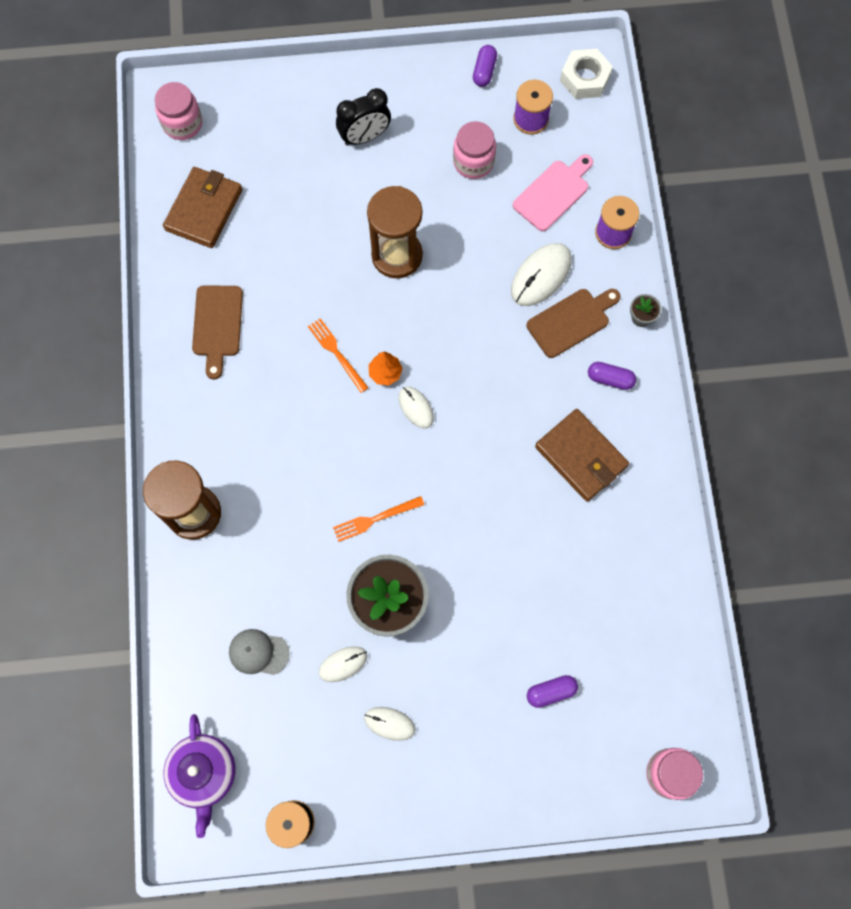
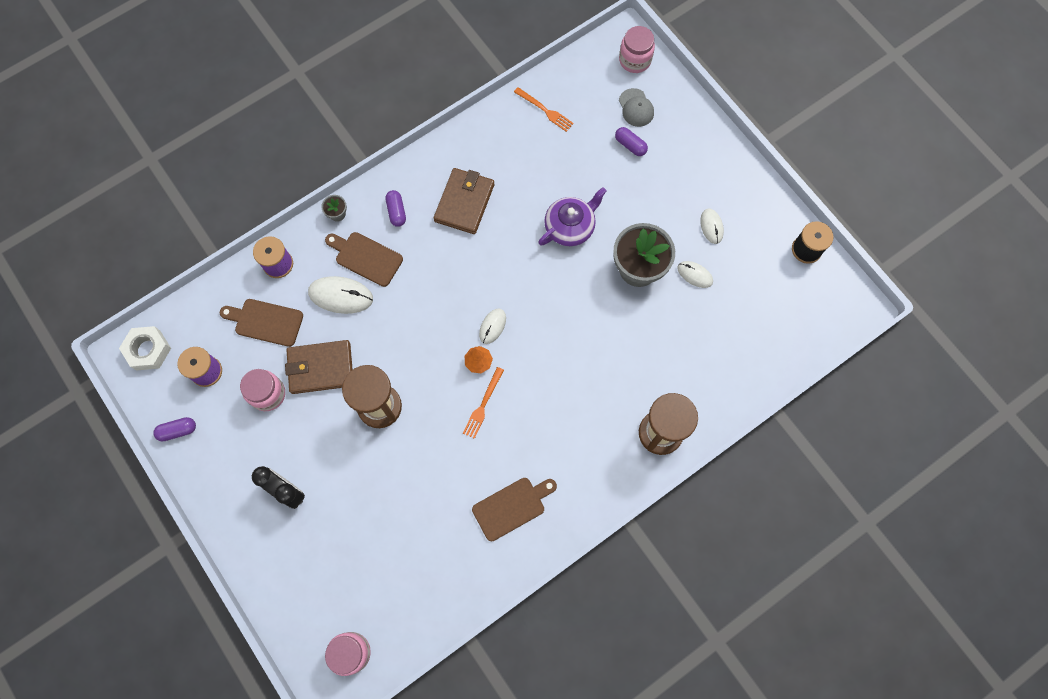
camera: 120 degrees left, 0 degrees up
brown wallet [163,167,242,248] -> brown wallet moved to [285,340,353,394]
purple teapot [163,714,235,838] -> purple teapot moved to [538,187,607,246]
grey cap [229,629,290,675] -> grey cap moved to [619,88,654,127]
orange fork [333,496,424,542] -> orange fork moved to [514,87,574,132]
pink cutting board [513,154,593,231] -> brown cutting board [220,299,303,347]

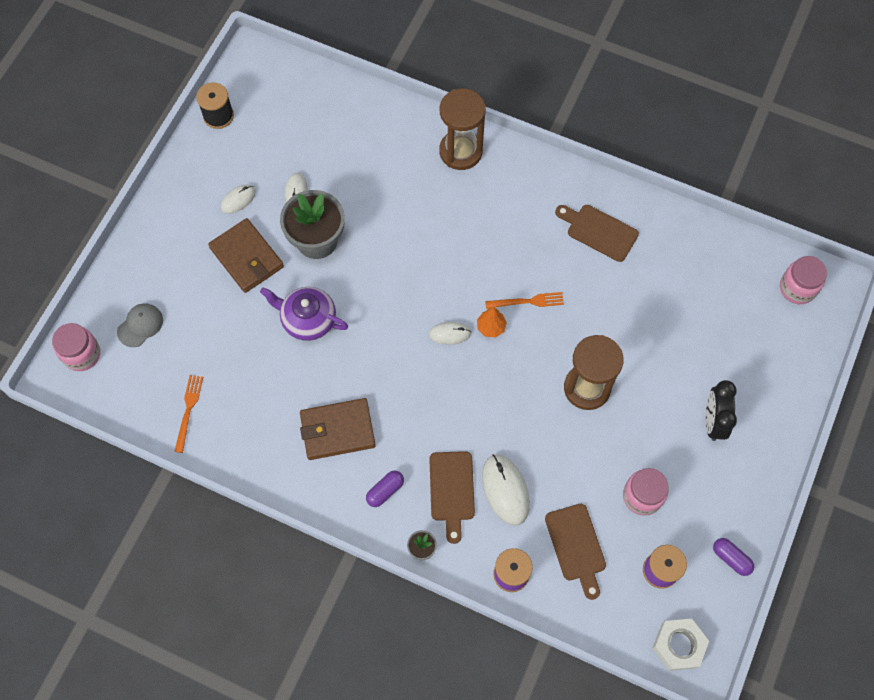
camera: 120 degrees left, 5 degrees down
brown wallet [285,340,353,394] -> brown wallet moved to [208,218,284,293]
purple capsule [615,127,648,156] -> none

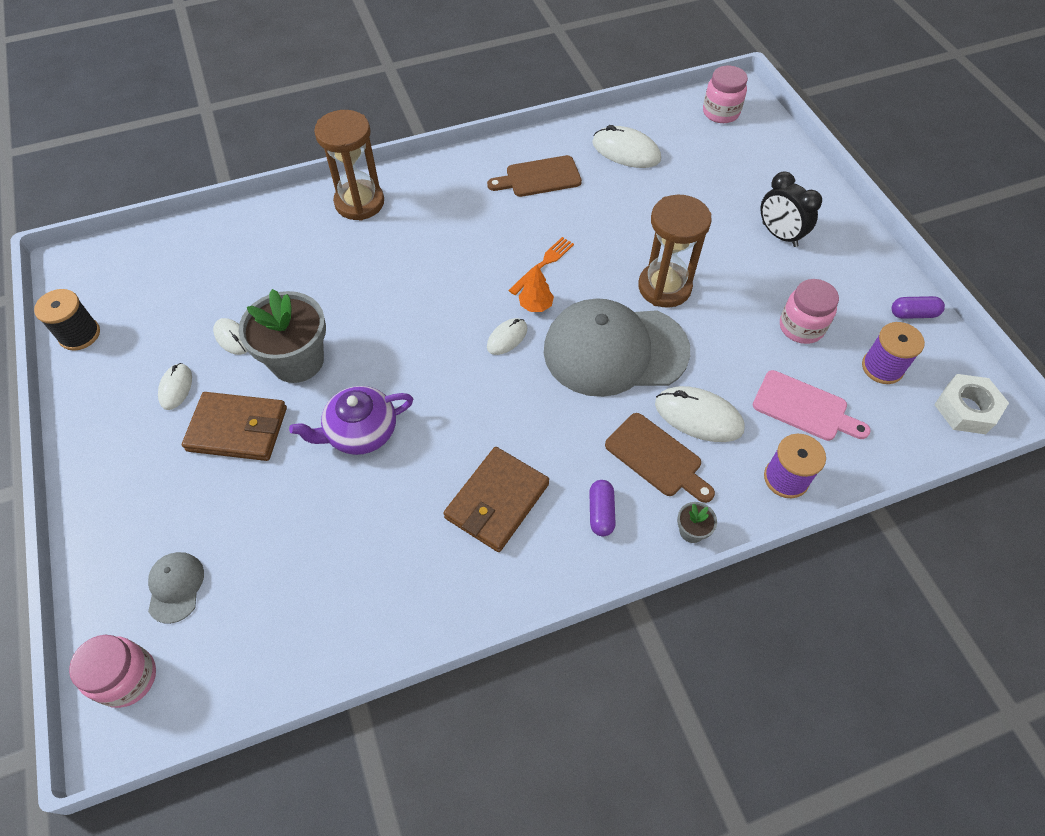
camera: 45 degrees left, 10 degrees down
orange fork [174,375,203,453] -> none
brown cutting board [545,504,606,600] -> pink cutting board [753,370,871,441]
none -> grey cap [544,298,690,397]
none -> white mouse [592,125,661,168]

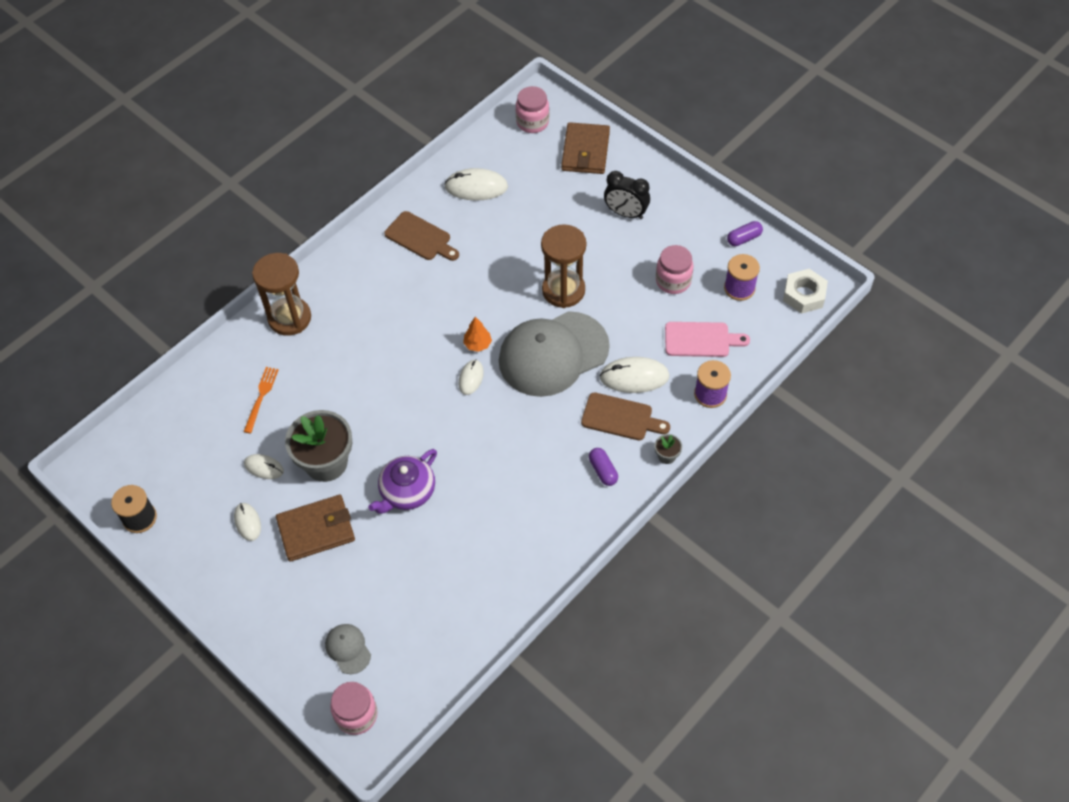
camera: 25 degrees left, 0 degrees up
brown wallet [443,447,549,552] -> brown wallet moved to [561,122,610,174]
brown cutting board [487,155,582,197] -> brown cutting board turned 105 degrees counterclockwise [384,211,459,261]
orange fork [508,237,574,295] -> orange fork moved to [244,367,279,433]

